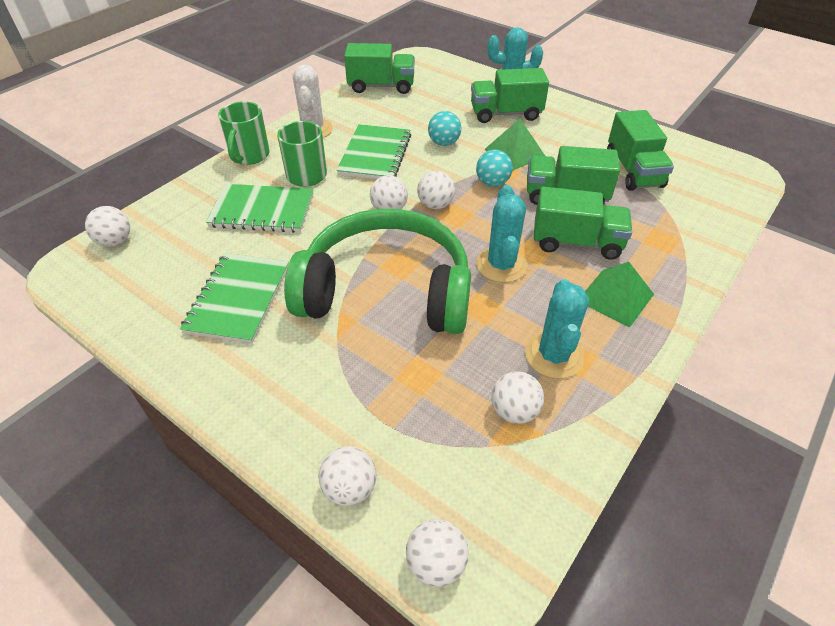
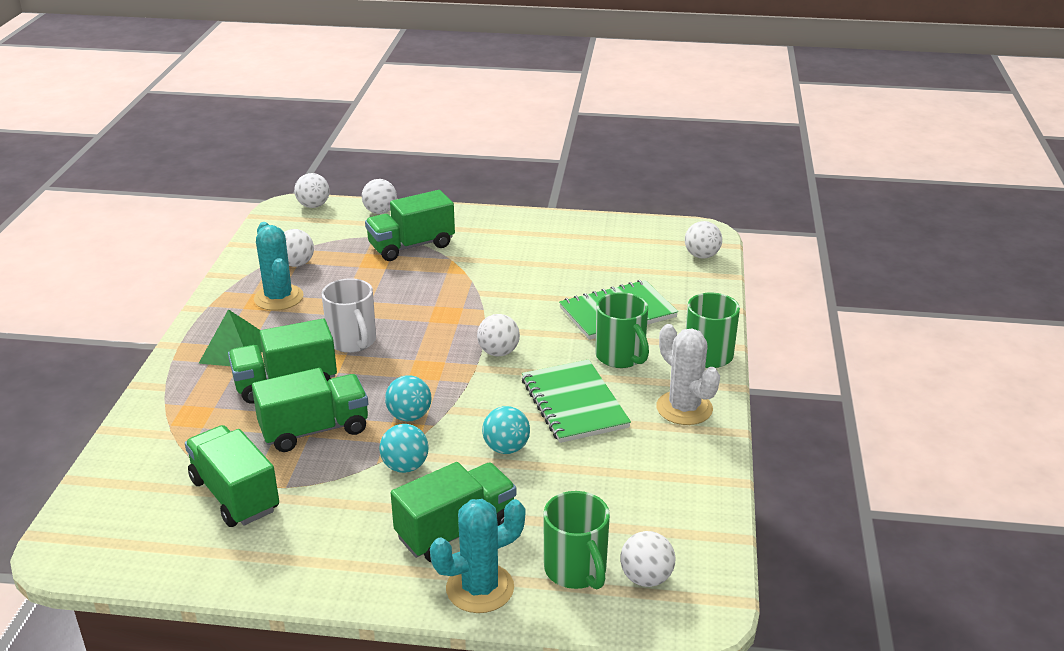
camera: 150 degrees right, 15 degrees down
green notebook [180,253,289,344] -> none
green headphones [284,209,471,334] -> none
green truck [344,43,415,94] -> green truck moved to [365,190,455,261]
white ball [417,171,455,209] -> white ball moved to [620,531,675,587]
turquoise cactus [476,185,527,283] -> white mug [322,278,376,353]
green pyramid [484,119,545,171] -> turquoise ball [379,424,429,473]
none -> green mug [543,491,610,590]

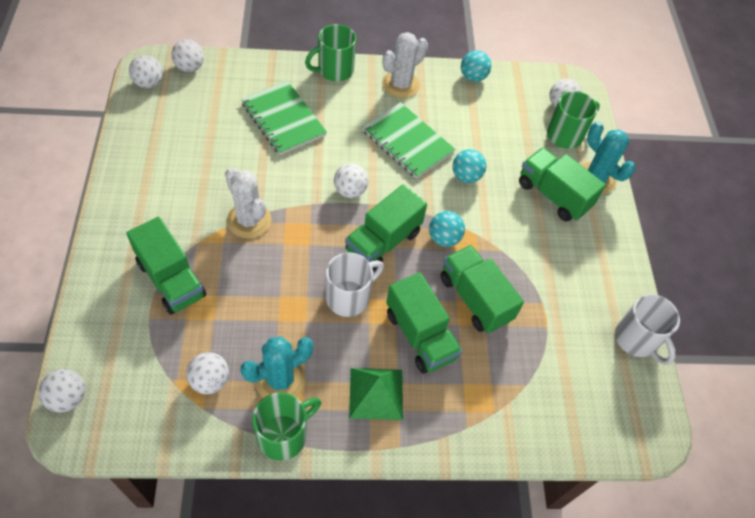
camera: 105 degrees left, 25 degrees up
green truck [185,425,279,527] -> green truck moved to [345,184,427,272]
white ball [362,179,397,214] -> white ball moved to [129,55,163,88]
turquoise ball [379,424,429,473] -> turquoise ball moved to [461,50,491,82]
green notebook [522,359,631,443] -> green notebook turned 75 degrees clockwise [362,102,455,179]
green mug [595,292,649,368] -> green mug moved to [252,392,321,461]
none -> white cactus [225,167,272,238]
none -> white mug [615,294,680,365]

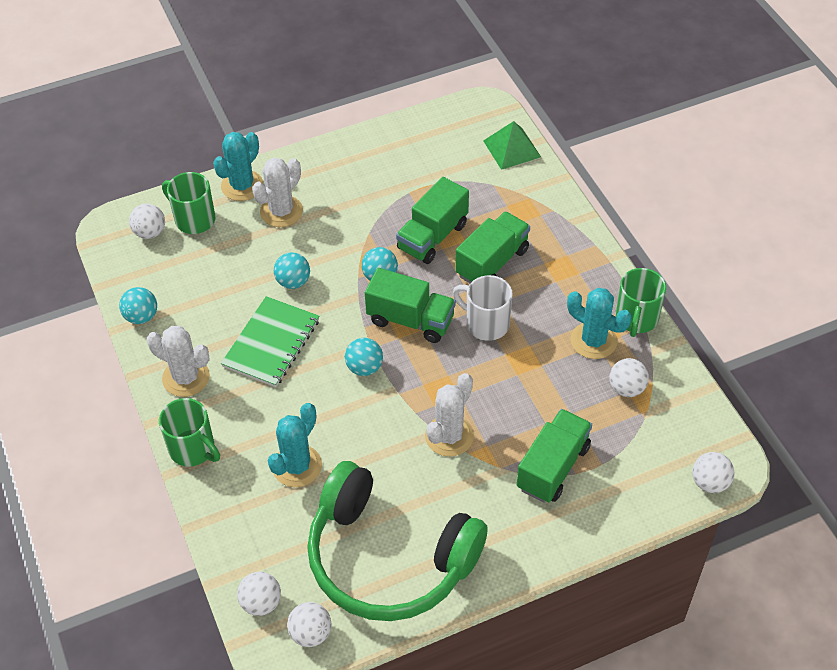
camera: 105 degrees left, 5 degrees down
green notebook [241,81,327,155] -> turquoise cactus [268,403,322,487]
green mug [252,392,321,461] -> green mug turned 105 degrees counterclockwise [616,268,666,337]
white ball [334,163,369,198] -> turquoise ball [345,338,383,376]
green pyramid [349,368,403,420] -> green pyramid moved to [483,121,541,170]
green truck [519,148,606,221] -> white cactus [252,158,303,227]
white mug [615,294,680,365] -> none
none -> green headphones [307,461,488,621]

